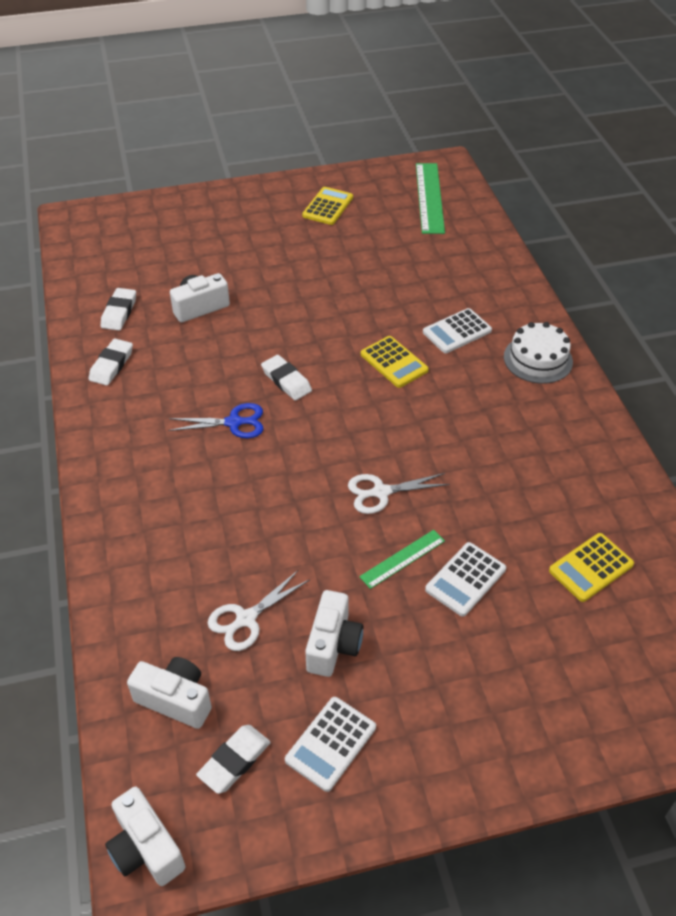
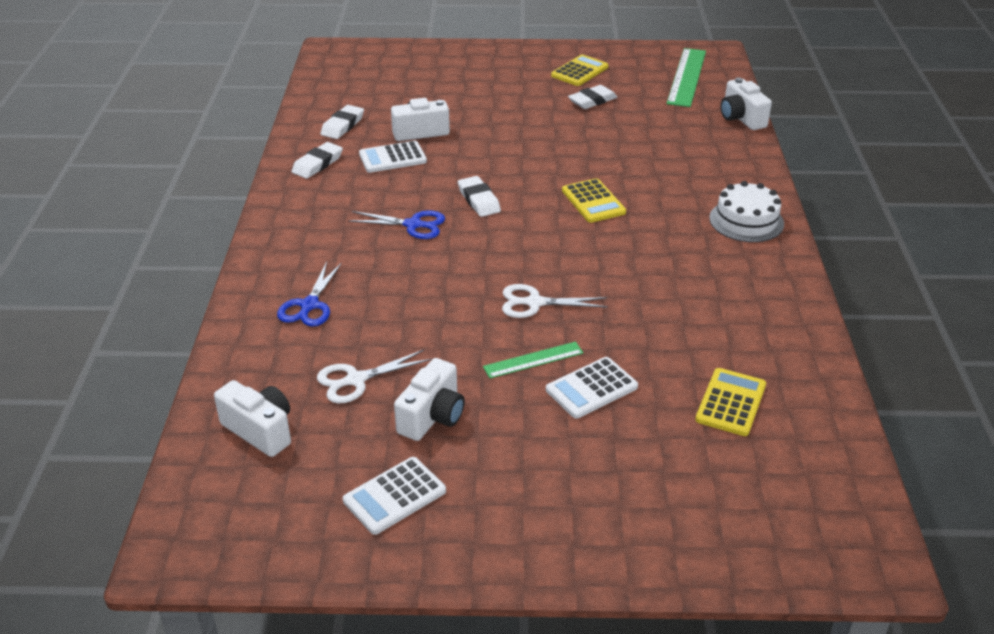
camera: 15 degrees right, 10 degrees down
white camera [105,787,186,886] -> white camera moved to [720,77,772,130]
white eraser [196,725,271,794] -> white eraser moved to [568,85,617,109]
white calculator [423,308,492,353] -> white calculator moved to [359,141,427,173]
yellow calculator [549,533,634,602] -> yellow calculator turned 135 degrees clockwise [695,368,766,436]
none -> blue scissors [277,262,342,327]

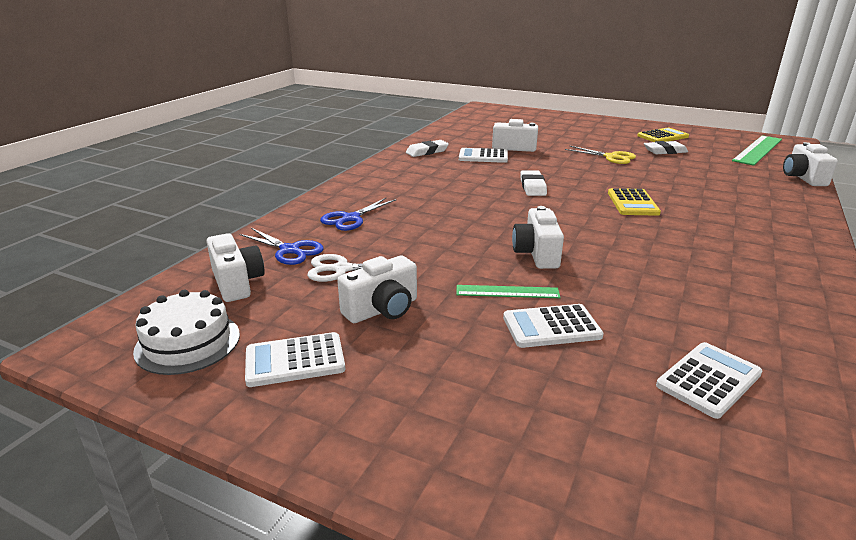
camera: 25 degrees right, 10 degrees down
white eraser [321,105,364,139] -> none
blue scissors [348,210,445,239] -> blue scissors moved to [239,228,324,265]
white scissors [502,284,608,318] -> white camera [512,206,564,269]
yellow calculator [695,368,766,436] -> white calculator [656,342,762,419]
white cake [709,181,784,242] -> white cake moved to [133,289,240,375]
none -> yellow scissors [565,145,636,164]

